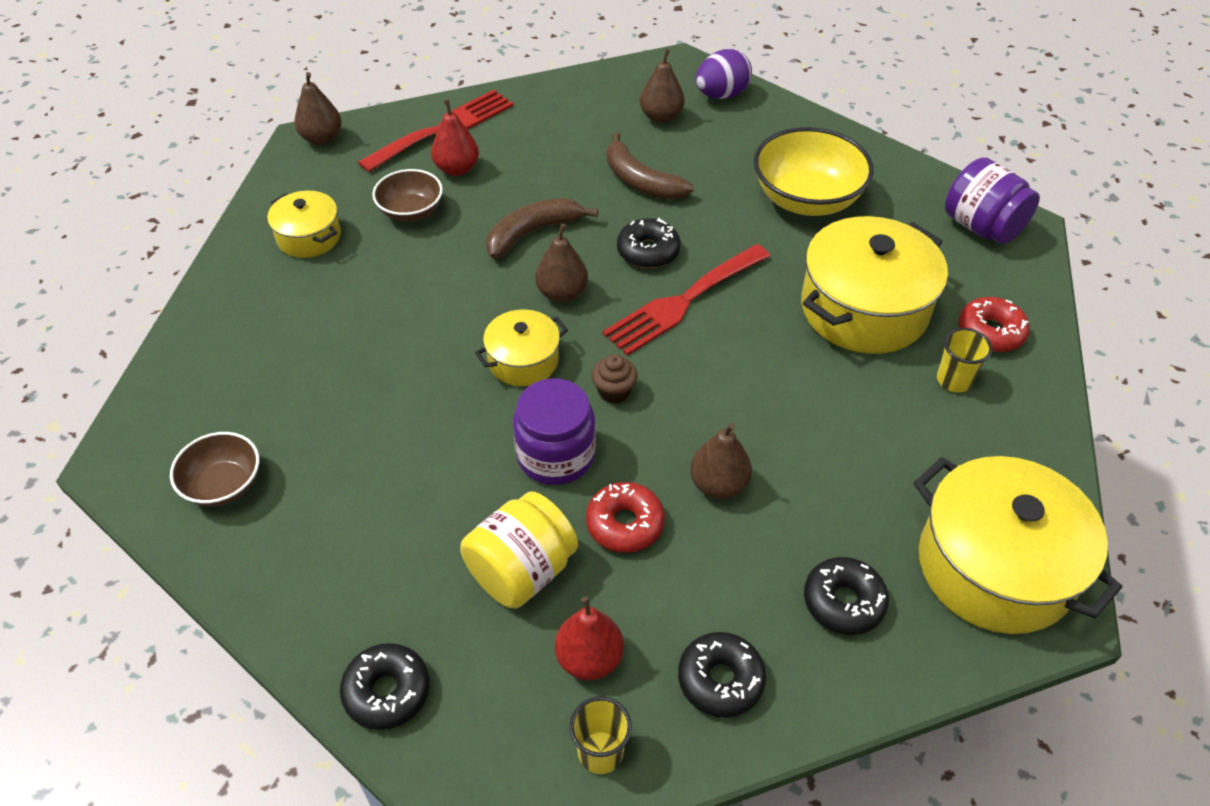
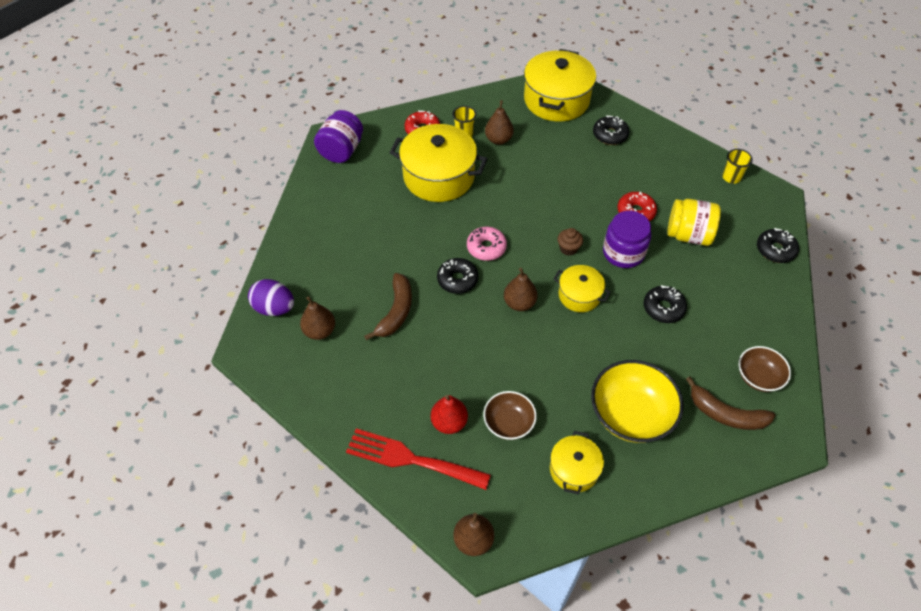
camera: 120 degrees left, 5 degrees up
brown banana [486,198,598,259] -> brown banana moved to [686,376,775,430]
red pear [555,596,624,680] -> none
red fork [603,244,770,356] -> pink donut [467,227,507,261]
black donut [678,632,766,717] -> black donut moved to [644,285,687,323]
brown pear [690,423,752,499] -> brown pear moved to [485,100,514,145]
yellow bowl [754,127,874,216] -> yellow bowl moved to [591,360,684,443]

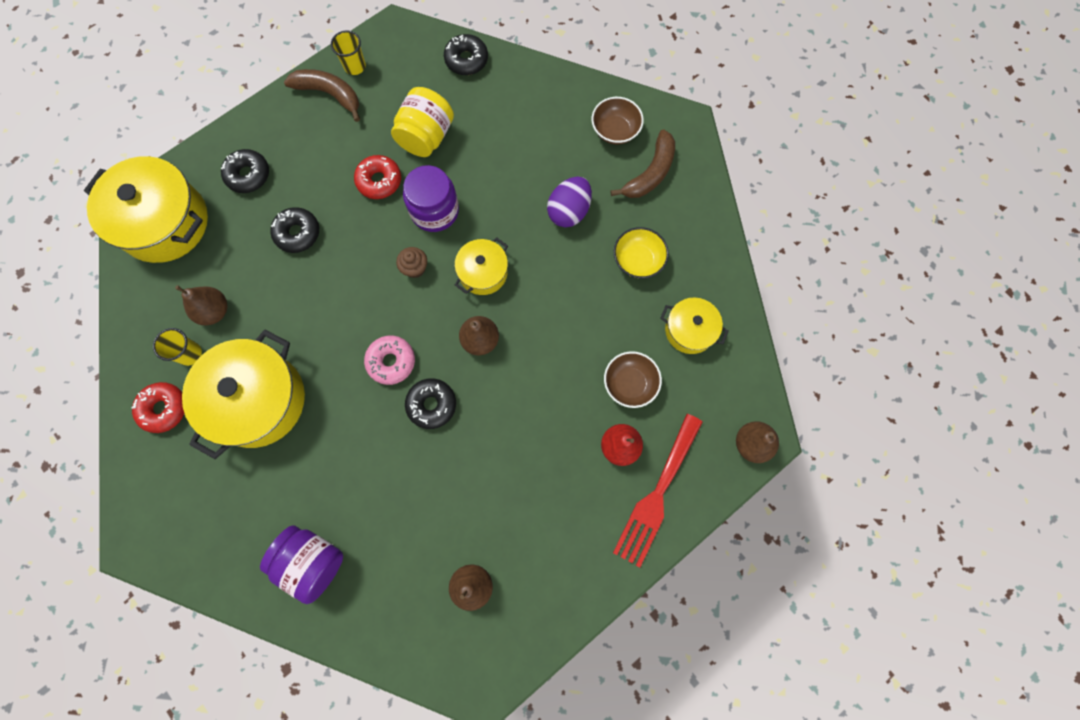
camera: 80 degrees left, 20 degrees up
purple egg [248,279,294,316] -> purple egg moved to [547,177,592,227]
purple jar [314,110,363,163] -> purple jar moved to [260,525,343,604]
brown banana [364,273,412,340] -> brown banana moved to [284,69,360,122]
yellow bowl [591,360,684,443] -> yellow bowl [614,227,669,279], size x0.59
black donut [644,285,687,323] -> black donut moved to [270,207,319,253]

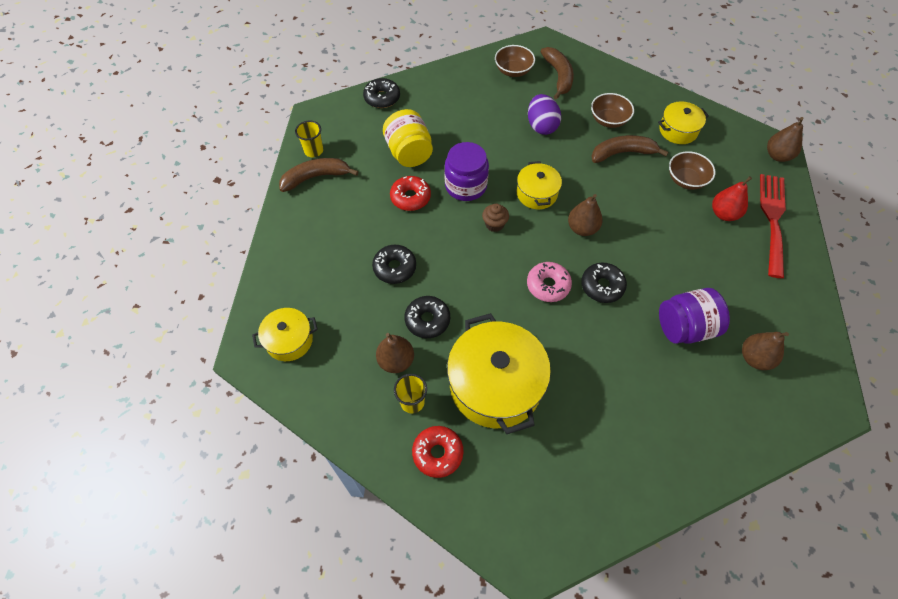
camera: 45 degrees left, 15 degrees down
yellow pot [84,156,208,263] -> yellow pot [252,308,318,361], size x0.53
black donut [221,149,269,193] -> black donut moved to [405,296,450,338]
purple jar [260,525,343,604] -> purple jar moved to [659,288,730,344]
red fork [613,414,702,567] -> red fork turned 150 degrees counterclockwise [760,174,786,278]
yellow bowl [614,227,669,279] -> brown bowl [591,93,634,128]
none -> brown banana [591,135,668,163]

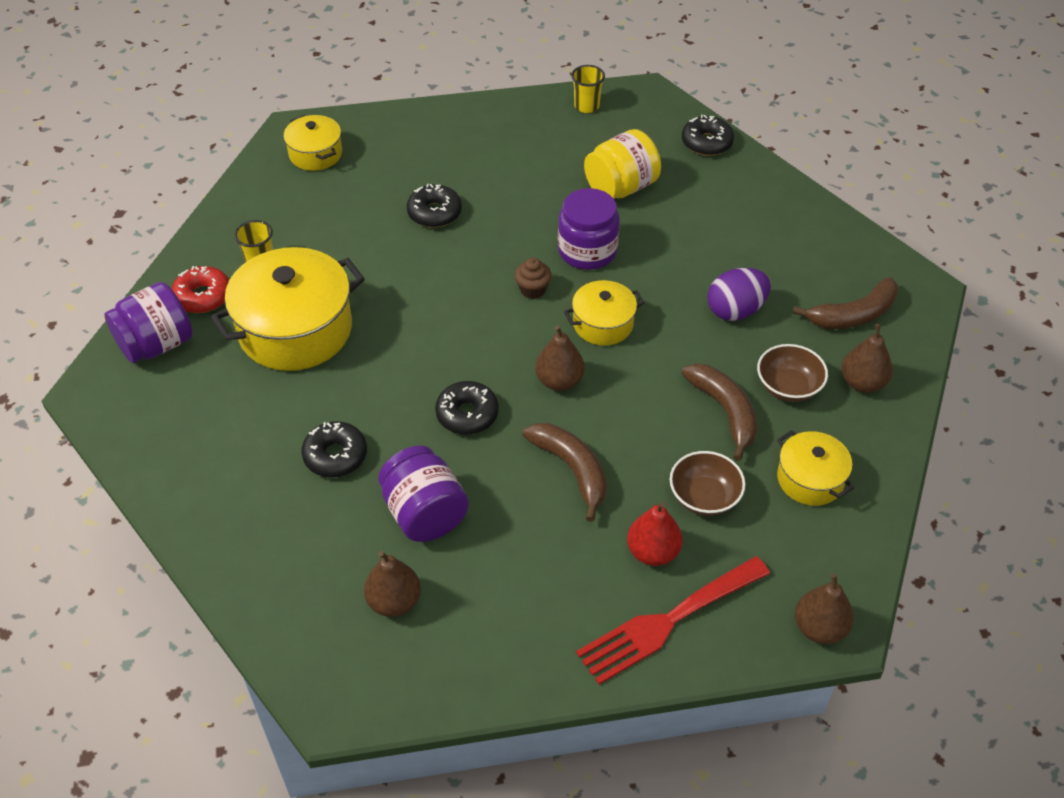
camera: 75 degrees right, 10 degrees down
brown banana [279,158,359,192] -> brown banana moved to [523,423,607,522]
brown pear [376,333,414,373] -> brown pear moved to [842,324,893,393]
red donut [390,176,431,211] -> none
black donut [405,296,450,338] -> black donut moved to [301,421,367,477]
brown bowl [495,45,535,77] -> none
pink donut [527,262,572,302] -> none
red fork [760,174,786,278] -> red fork turned 150 degrees clockwise [576,556,770,685]
none -> purple jar [104,282,193,363]

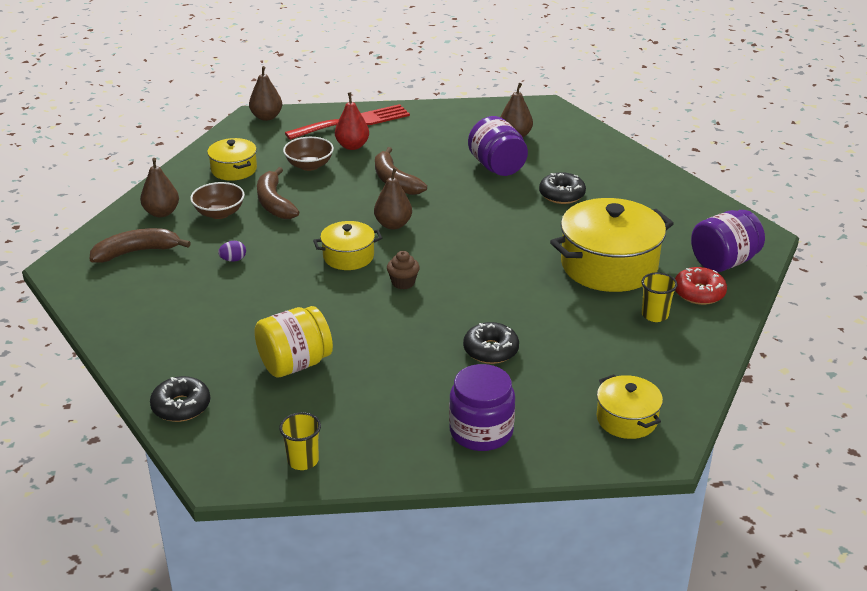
camera: 175 degrees left, 15 degrees down
black donut [435,381,499,435] -> none
purple jar [558,188,620,270] -> purple jar moved to [449,364,515,451]
purple egg [707,268,771,321] -> purple egg [218,241,246,262], size x0.49

